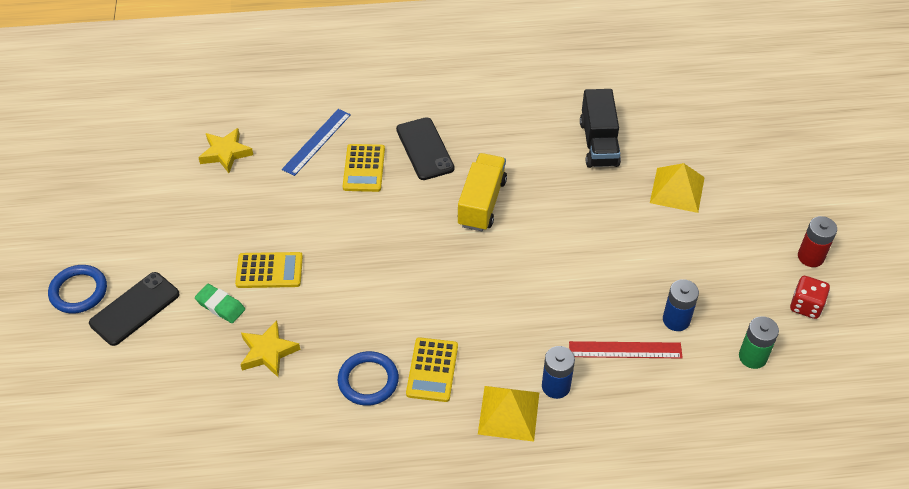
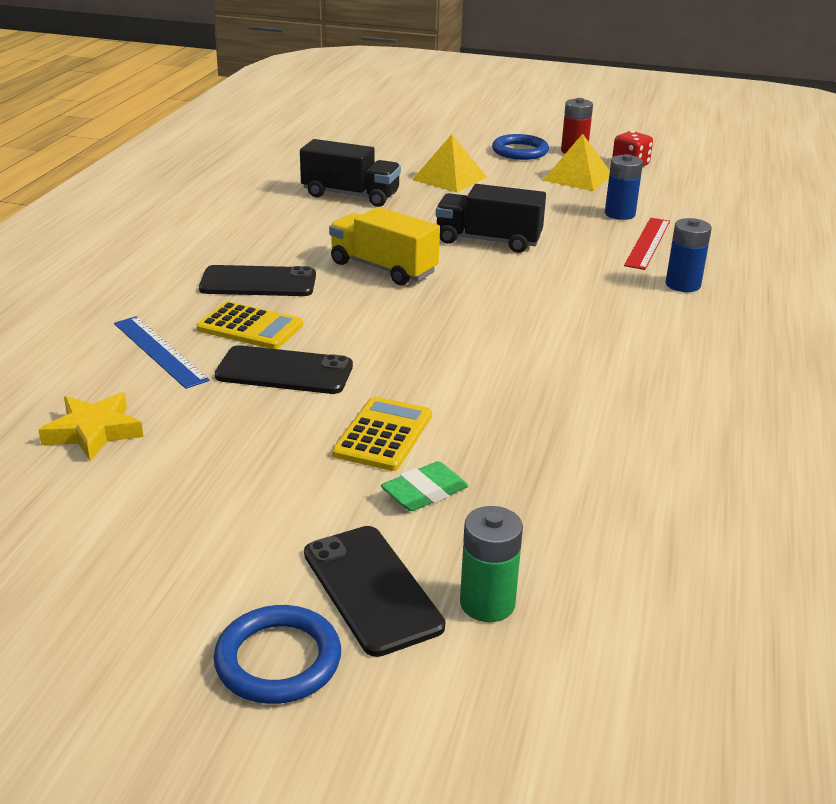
camera: 70 degrees left, 20 degrees down
yellow star [240,320,300,377] -> none
blue ring [338,351,399,406] -> blue ring moved to [492,134,549,160]
yellow calculator [406,337,458,402] -> none
yellow pyramid [478,386,539,442] -> yellow pyramid moved to [542,134,610,191]
green battery [739,316,779,369] -> green battery moved to [460,506,523,622]
none -> black phone [215,345,353,394]
none -> black truck [436,184,546,253]

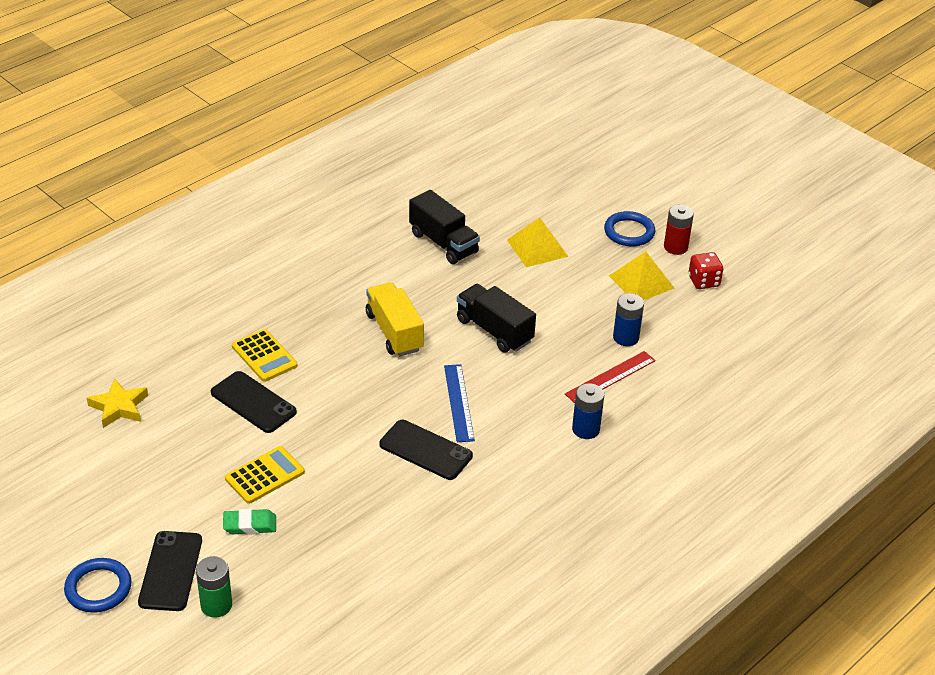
camera: 30 degrees right, 10 degrees up
blue ruler [114,316,210,389] -> blue ruler moved to [444,364,475,442]
black phone [199,265,316,296] -> black phone moved to [379,420,473,480]

